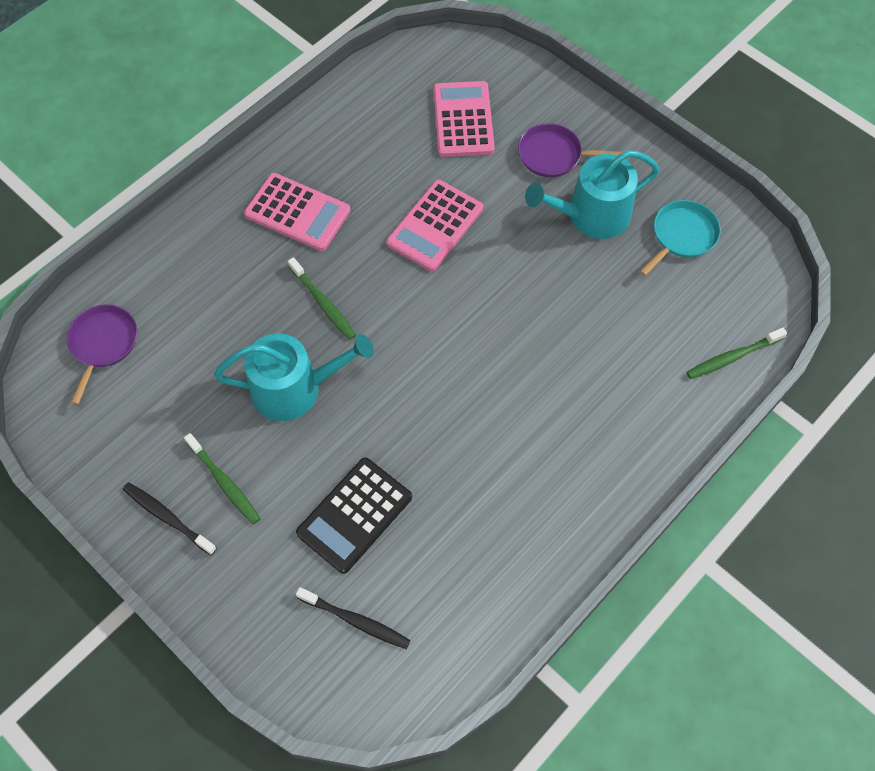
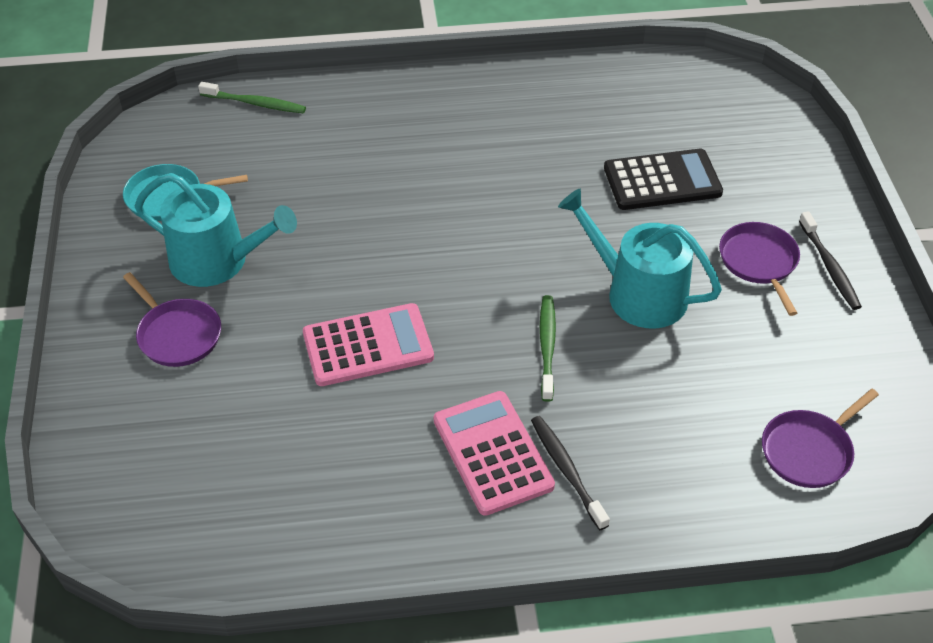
camera: 140 degrees left, 15 degrees down
green toothbrush [184,433,261,524] -> purple pan [719,222,800,316]
black toothbrush [296,587,411,649] -> black toothbrush moved to [531,416,610,530]
pink calculator [433,81,495,157] -> none

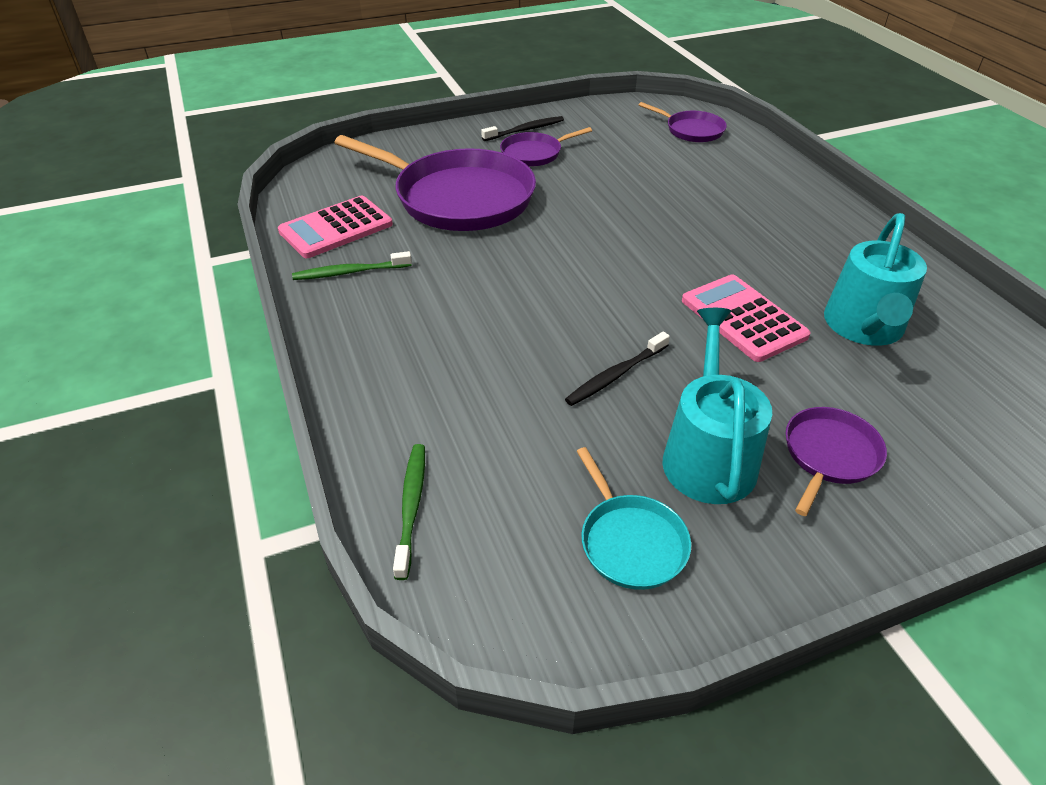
camera: 105 degrees left, 5 degrees down
pink calculator [434,391,555,516] -> pink calculator moved to [278,196,393,258]
black toothbrush [531,416,610,530] -> black toothbrush moved to [565,332,670,406]
green toothbrush [540,295,556,402] -> green toothbrush moved to [292,251,412,280]
turquoise watering can [558,189,722,328] -> turquoise watering can moved to [824,213,927,346]
black calculator [604,149,723,210] -> purple pan [334,135,536,231]

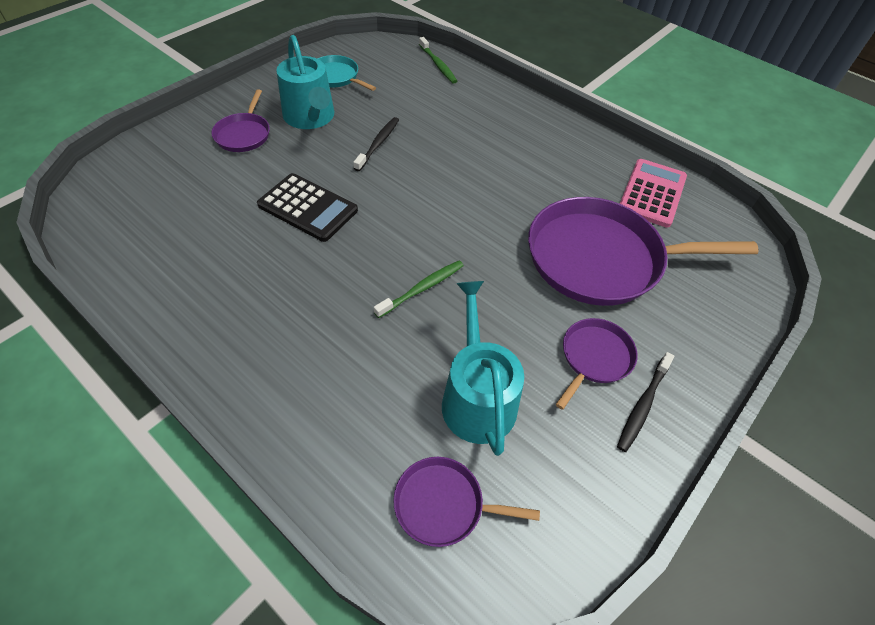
camera: 150 degrees right, 10 degrees up
green toothbrush [292,251,412,280] -> green toothbrush moved to [374,261,464,318]
pink calculator [682,275,811,362] -> black calculator [257,173,358,242]
turquoise watering can [824,213,927,346] -> turquoise watering can moved to [442,281,524,456]

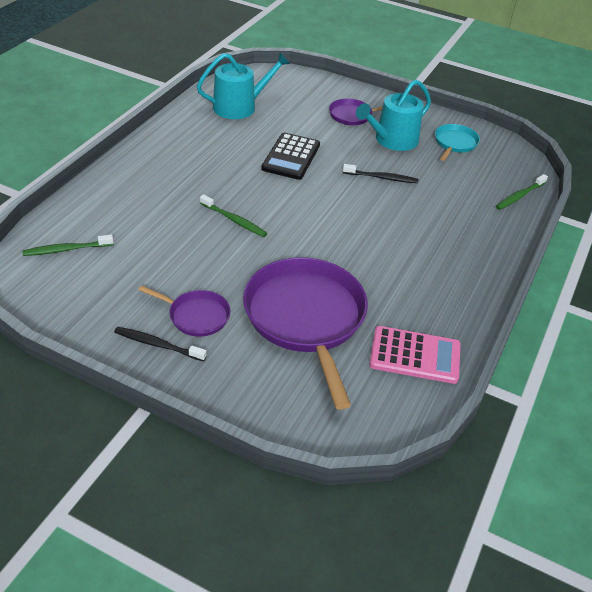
camera: 75 degrees right, 10 degrees down
purple pan [393,457,540,547] -> green toothbrush [23,234,114,256]
turquoise watering can [442,281,524,456] -> turquoise watering can moved to [197,52,290,119]

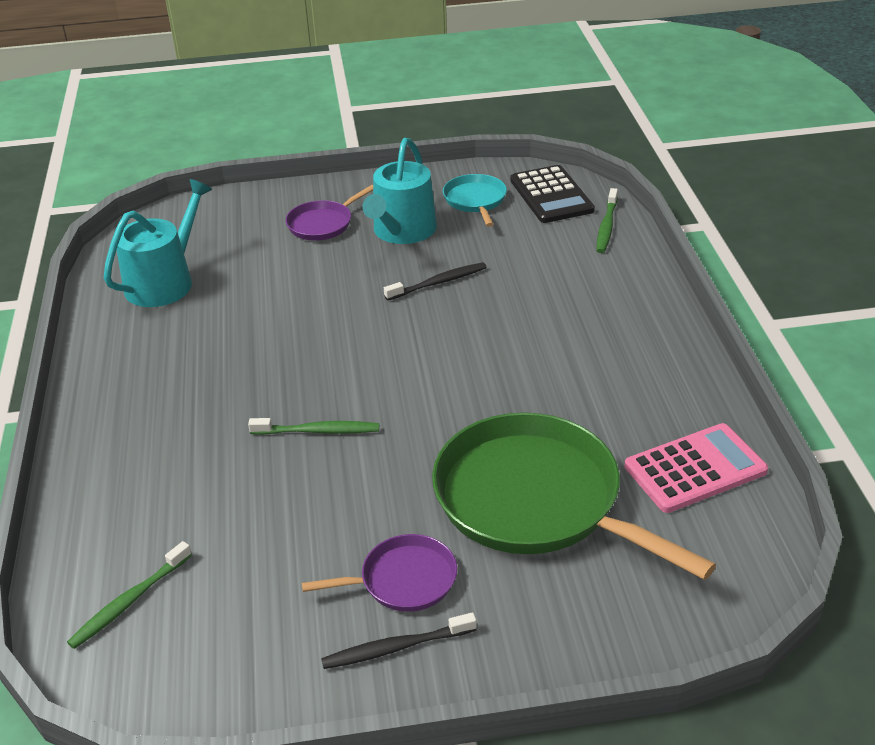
camera: 30 degrees left, 5 degrees down
purple pan [243,257,368,410] -> green pan [432,412,716,580]
black calculator [261,132,320,180] -> black calculator moved to [510,165,595,223]

